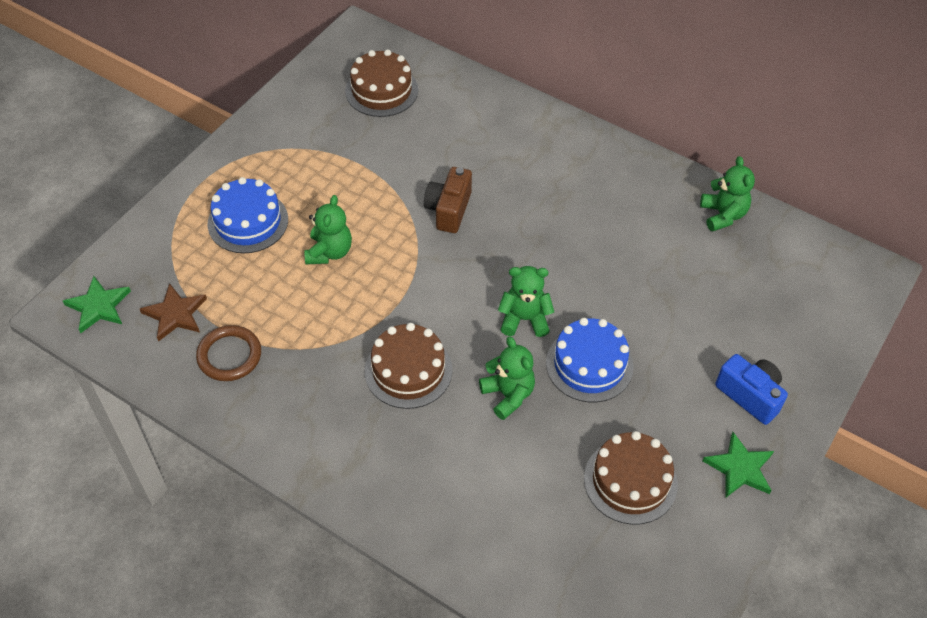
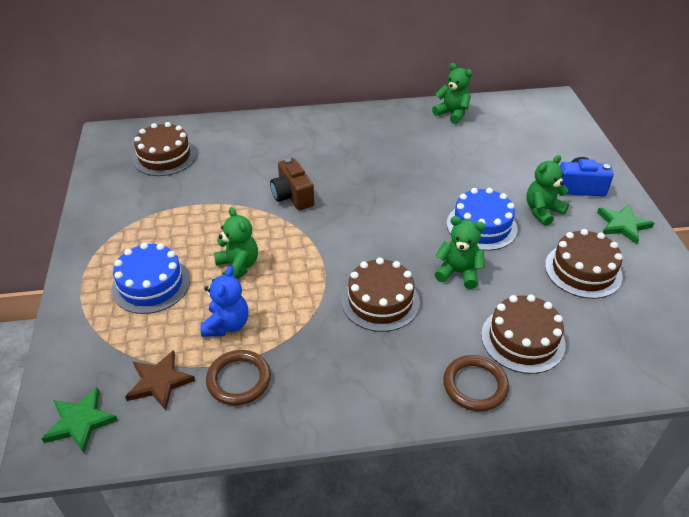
camera: 40 degrees left, 10 degrees down
green teddy bear [498,266,554,337] -> green teddy bear moved to [526,155,569,226]
none -> blue teddy bear [200,266,249,337]
none -> brown ring [443,355,509,411]
none -> brown cake [481,294,566,374]

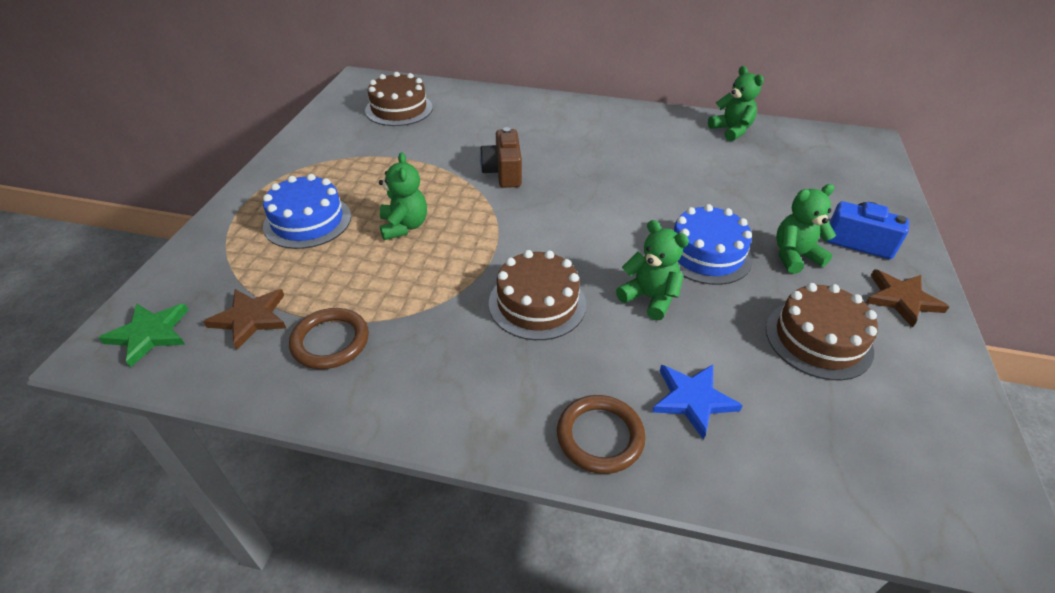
camera: 20 degrees right, 0 degrees up
blue teddy bear [200,266,249,337] -> none
brown cake [481,294,566,374] -> blue star [652,364,743,440]
green star [597,204,654,244] -> brown star [866,269,949,328]

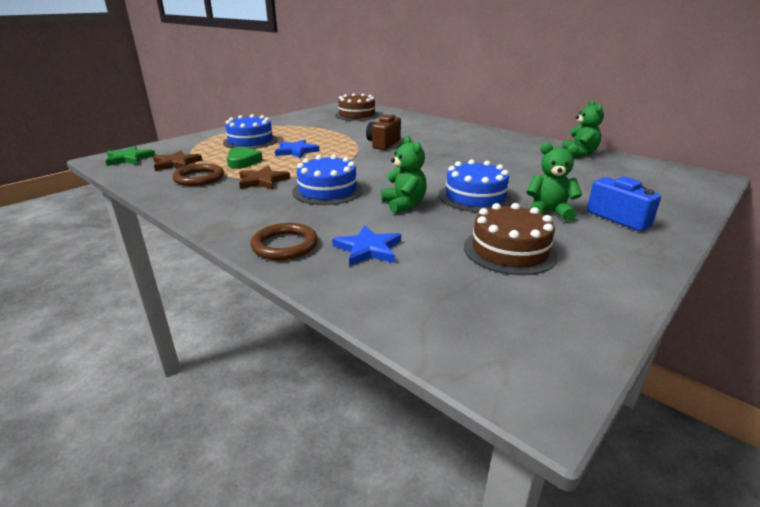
camera: 30 degrees right, 15 degrees down
green teddy bear [379,152,427,240] -> blue star [275,139,320,158]
brown cake [489,250,586,340] -> blue cake [292,155,363,205]
brown star [866,269,949,328] -> brown star moved to [239,166,290,190]
none -> green heart [227,147,263,169]

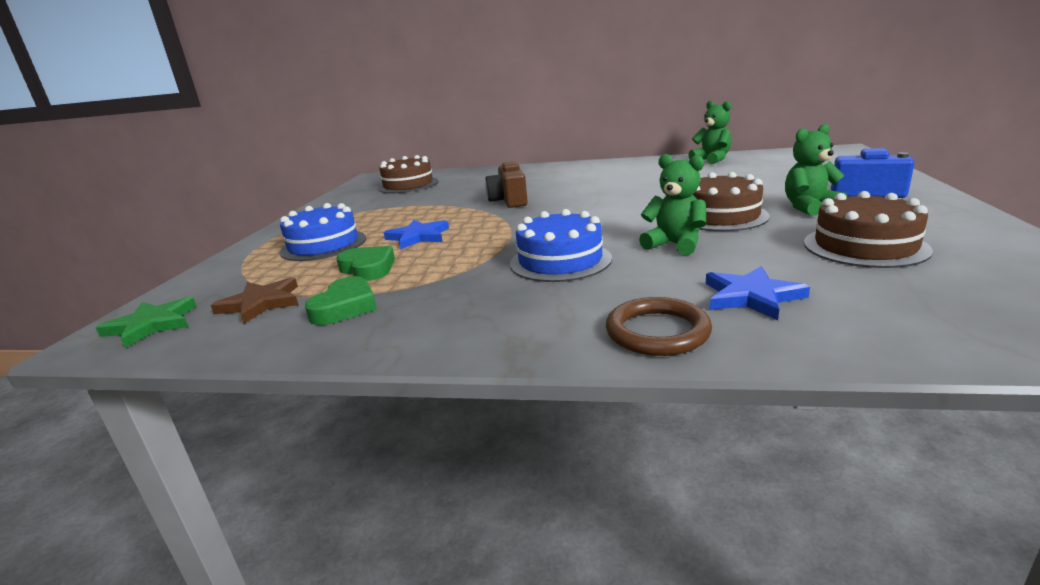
camera: 30 degrees left, 5 degrees down
brown ring [172,164,224,186] -> green heart [305,276,377,325]
brown star [239,166,290,190] -> none
blue cake [439,159,513,212] -> brown cake [693,172,770,231]

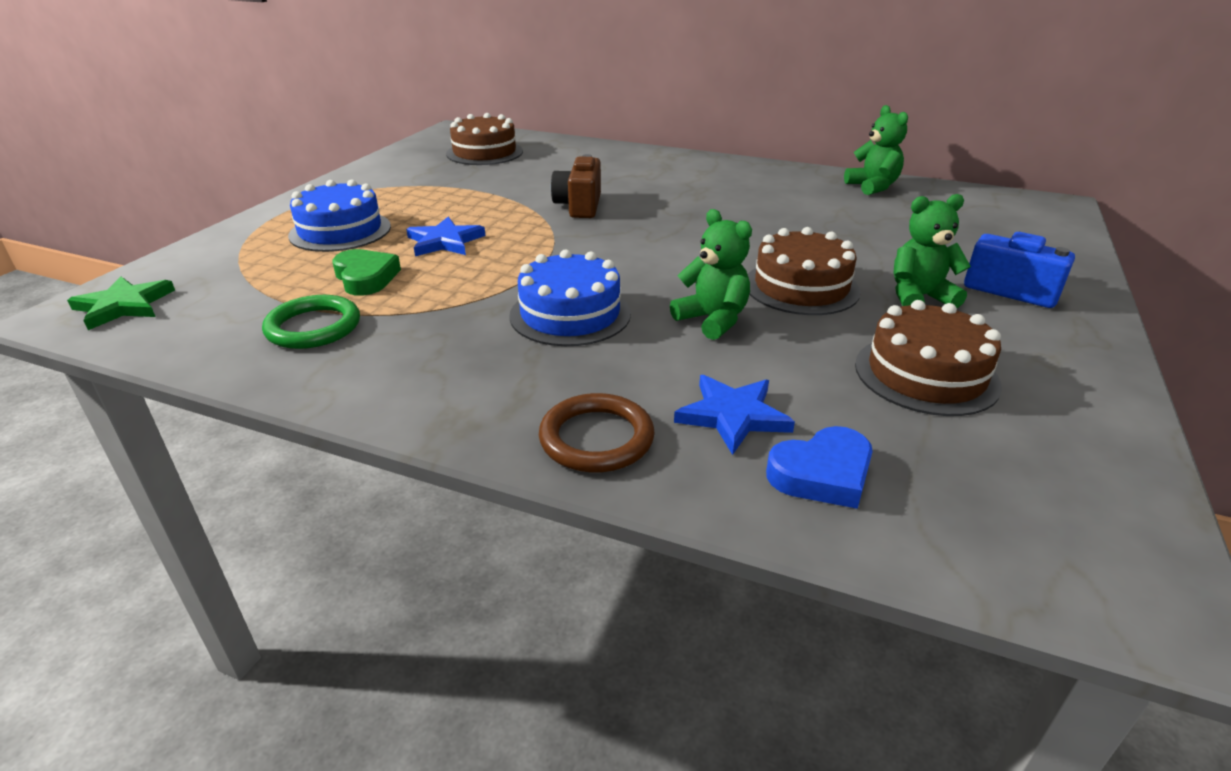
camera: 10 degrees right, 10 degrees up
brown star [210,277,298,324] -> none
green heart [305,276,377,325] -> green ring [262,295,360,349]
none -> blue heart [766,426,873,509]

